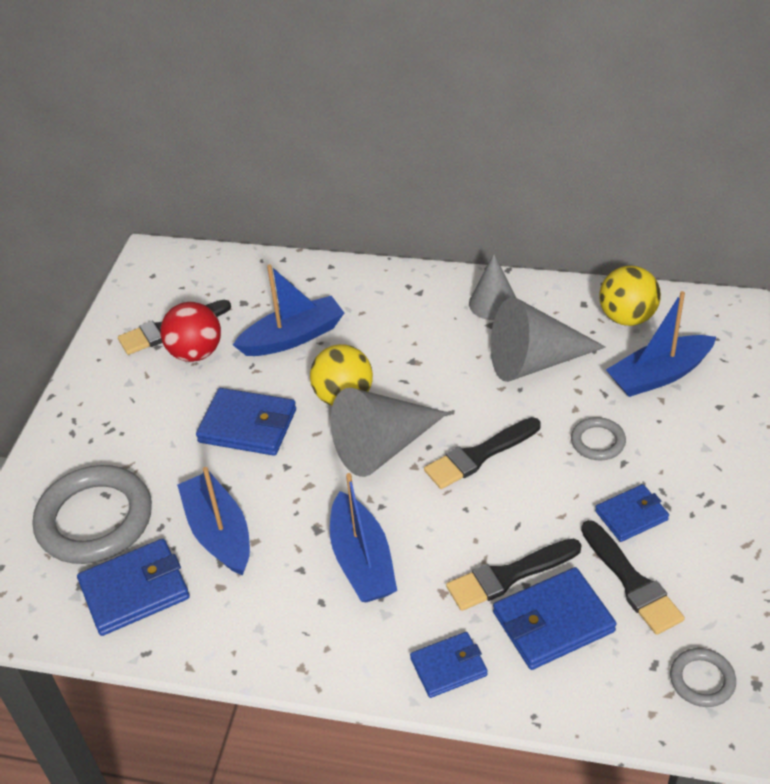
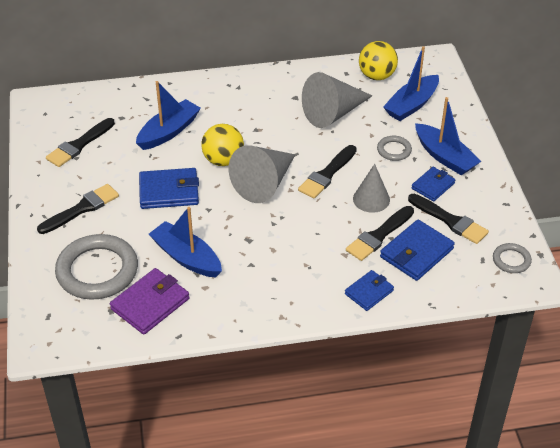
camera: 25 degrees left, 0 degrees up
blue wallet [77,539,190,636] -> purple wallet [110,268,189,335]
red ball [160,302,221,362] -> none
blue boat [330,473,397,602] -> blue boat moved to [415,97,481,175]
grey cone [469,254,516,320] -> grey cone moved to [353,164,390,213]
none -> black brush [37,184,119,234]

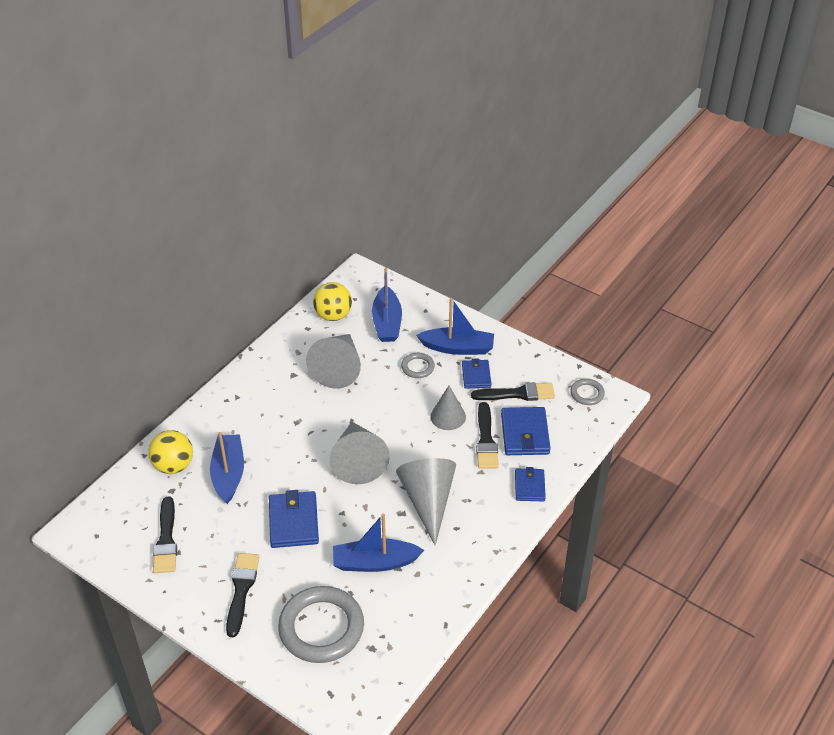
camera: 45 degrees left, 0 degrees up
purple wallet [110,268,189,335] -> none
blue wallet [139,168,199,209] -> blue wallet turned 45 degrees counterclockwise [269,490,319,548]
yellow ball [201,124,244,166] -> yellow ball moved to [148,430,193,474]
black brush [298,145,357,199] -> none
none -> grey cone [396,458,456,546]

